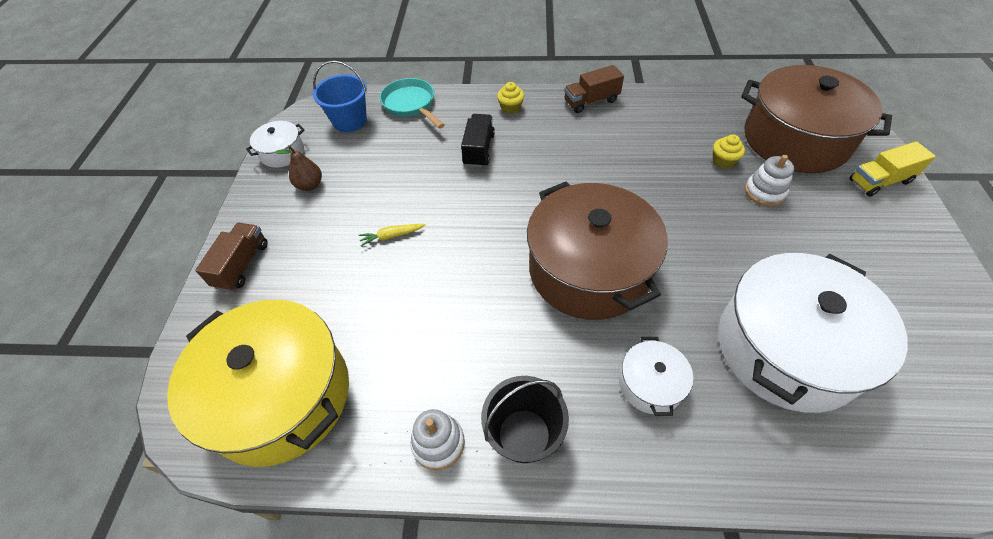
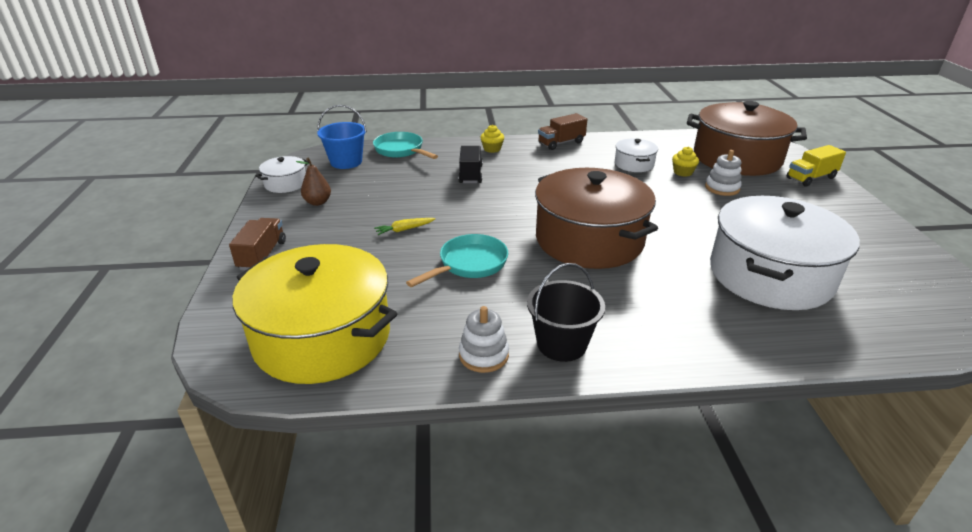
camera: 10 degrees left, 20 degrees down
white pot [619,337,693,416] -> white pot moved to [615,139,658,172]
none -> turquoise pan [406,234,508,287]

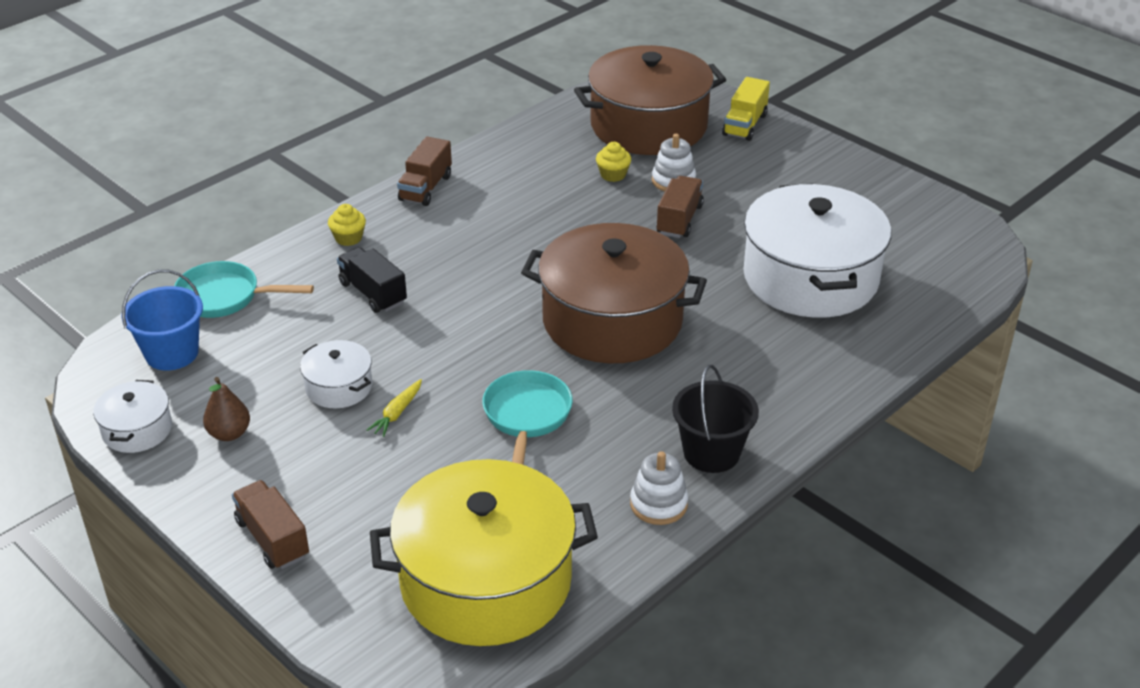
camera: 40 degrees left, 5 degrees up
white pot [615,139,658,172] -> white pot moved to [300,340,372,408]
none -> brown truck [656,176,704,238]

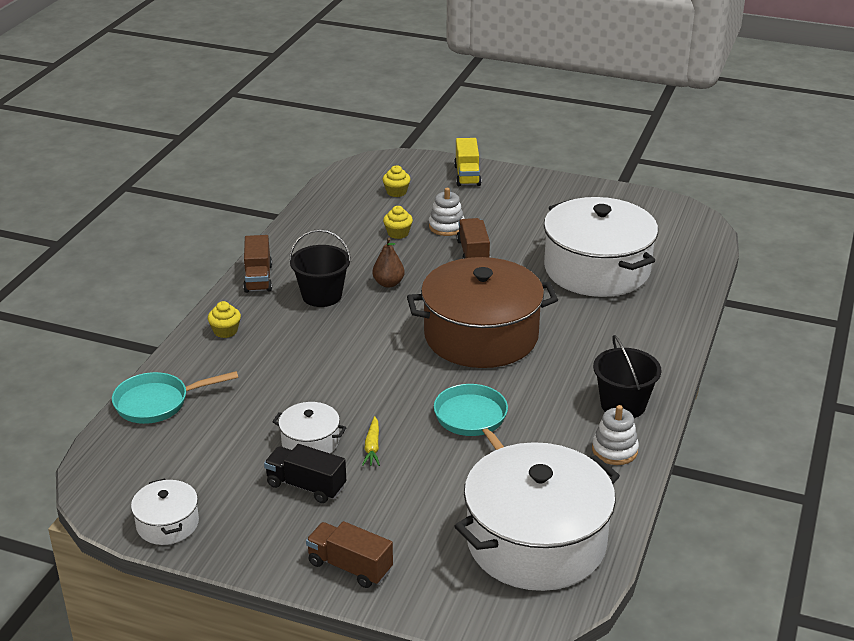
camera: 25 degrees left, 5 degrees down
blue bucket [121,269,203,370] -> none
brown pear [203,377,250,441] -> brown pear moved to [372,238,405,288]
black truck [337,247,407,313] -> black truck moved to [264,444,346,503]
yellow pot [370,459,598,646] -> white pot [454,442,620,591]
brown pot [574,45,726,155] -> yellow cupcake [383,165,410,197]
none -> black bucket [289,229,351,307]

